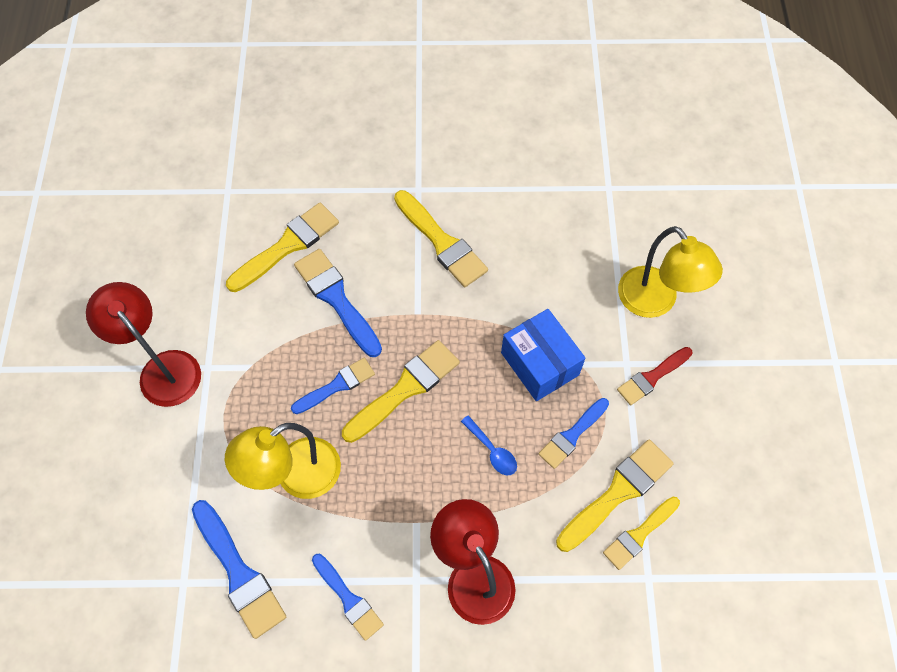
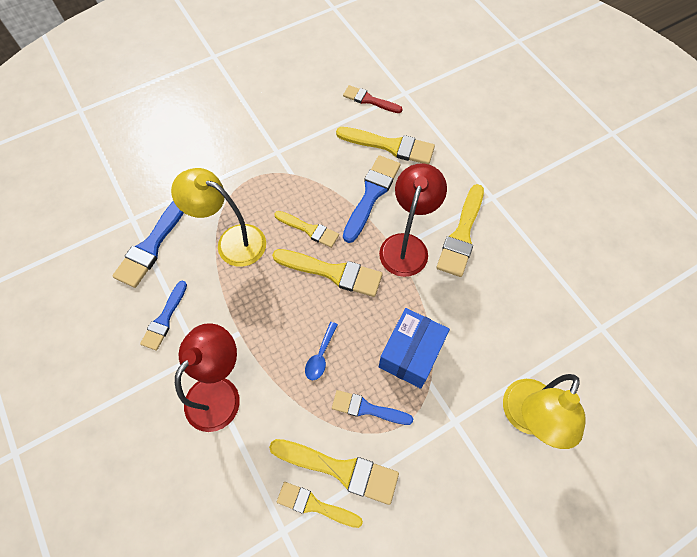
camera: 60 degrees right, 0 degrees up
red lamp [86,282,201,407] -> red lamp moved to [379,163,447,277]
blue brush [291,358,375,414] -> yellow brush [274,211,339,248]
red brush [617,347,692,405] -> red brush moved to [343,85,403,113]

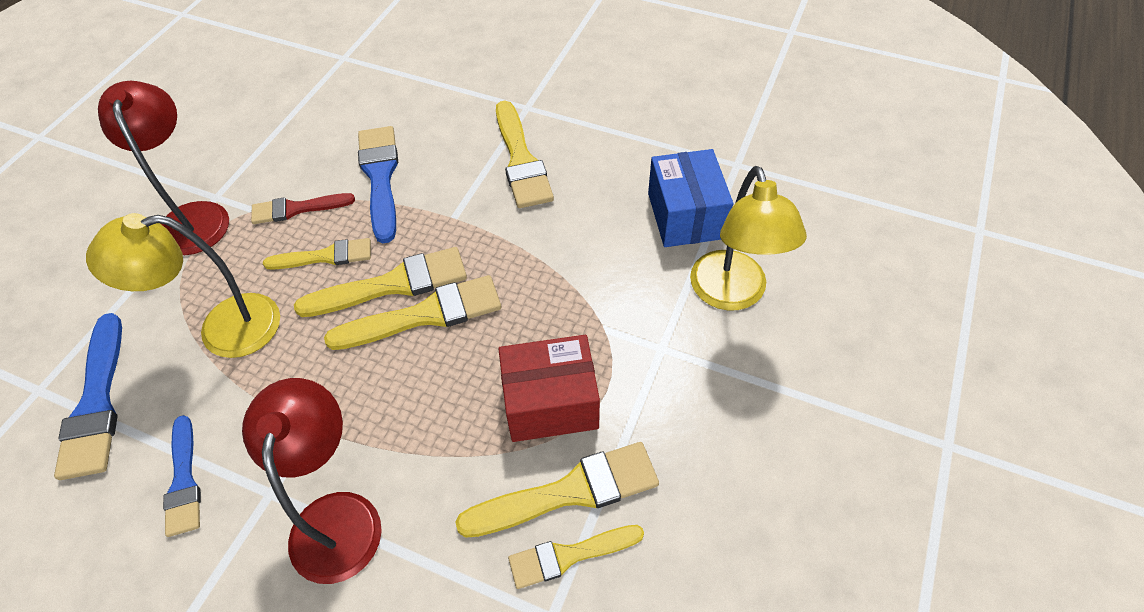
camera: 35 degrees left, 10 degrees down
blue spoon [305,322,338,380] -> none
blue brush [332,390,413,425] -> red box [498,335,600,442]
yellow brush [336,127,435,164] -> yellow brush moved to [324,275,501,350]
red brush [343,85,403,113] -> red brush moved to [251,193,355,224]
red lamp [379,163,447,277] -> red lamp moved to [98,81,229,255]
blue box [379,308,450,389] -> blue box moved to [648,149,733,247]

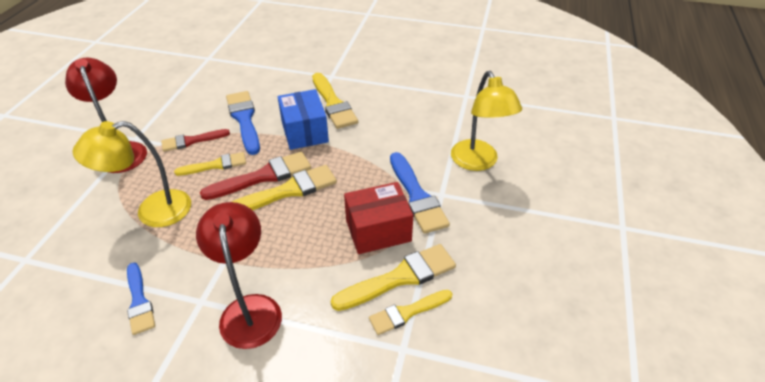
camera: 10 degrees left, 10 degrees down
blue brush [54,313,122,480] -> blue brush moved to [390,152,450,234]
yellow brush [294,247,467,317] -> red brush [200,151,311,200]
blue box [648,149,733,247] -> blue box moved to [278,89,329,150]

